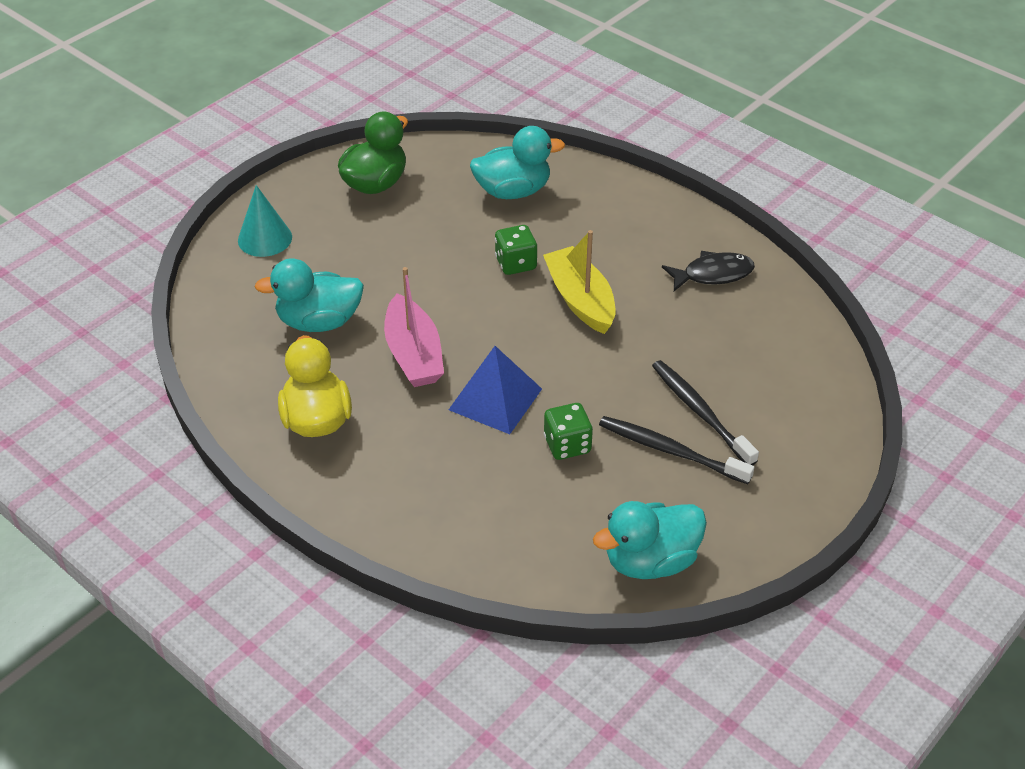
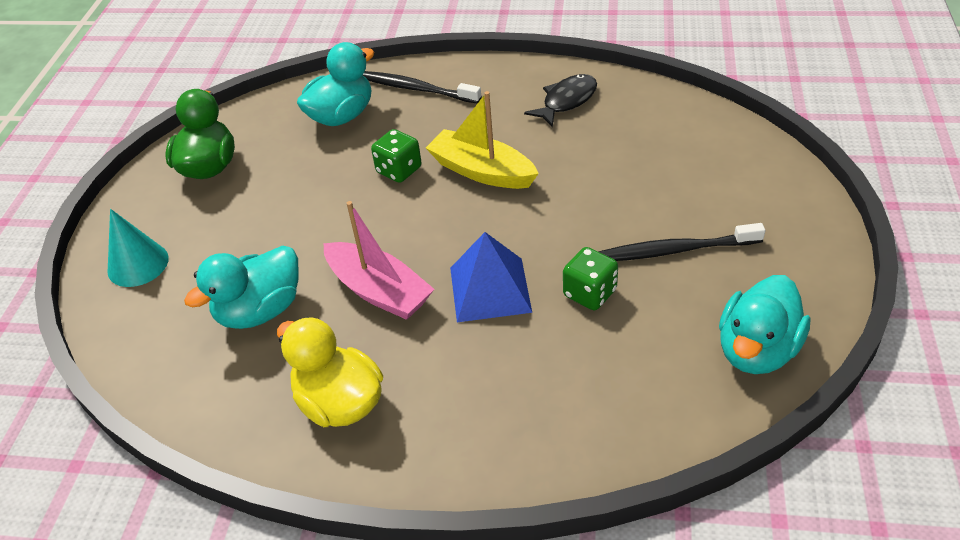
camera: 30 degrees left, 0 degrees up
black toothbrush [652,360,759,465] -> black toothbrush moved to [363,71,481,104]

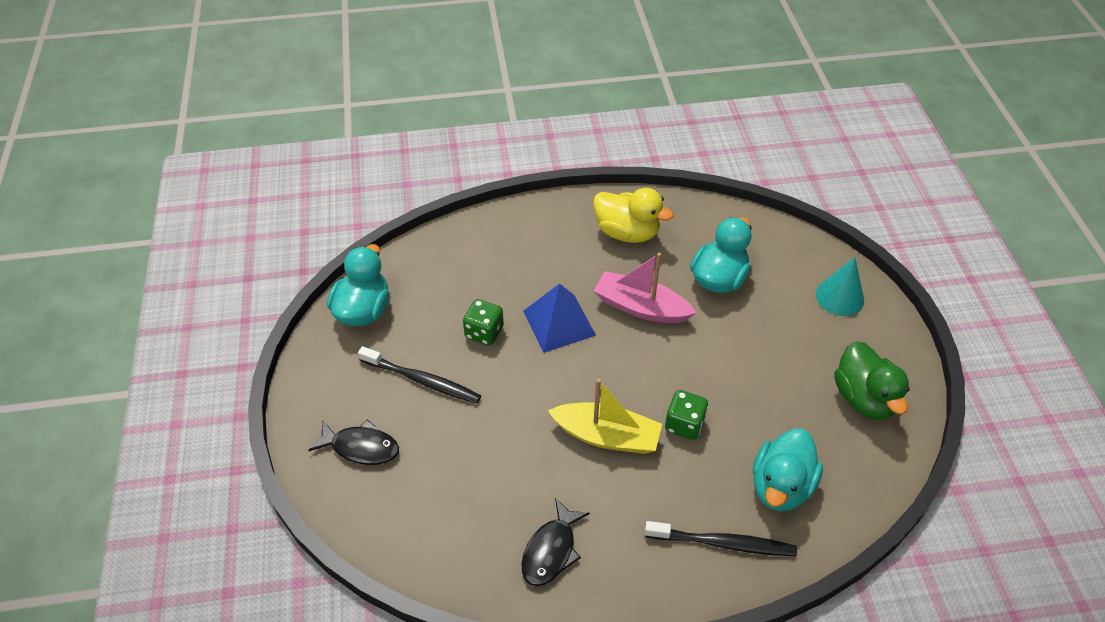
camera: 160 degrees right, 5 degrees up
black toothbrush [599,223,765,261] -> black toothbrush turned 45 degrees clockwise [358,346,481,404]
none -> black fish [308,419,399,465]

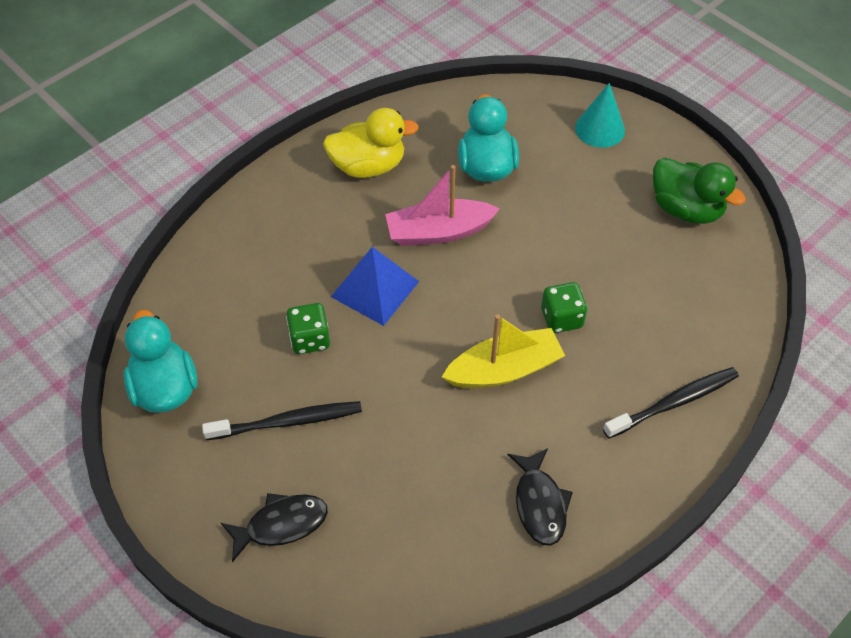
camera: 35 degrees left, 5 degrees up
turquoise duck [753,428,823,512] -> none

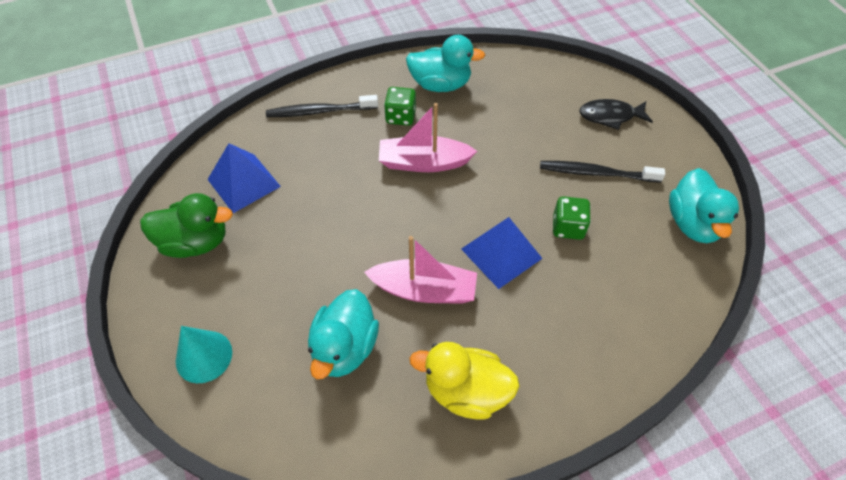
camera: 160 degrees left, 0 degrees up
yellow boat [442,314,565,388] -> pink boat [379,103,477,172]
black fish [507,448,573,546] -> turquoise duck [406,35,485,92]
green dice [541,282,587,333] -> green dice moved to [384,87,416,126]
green duck [653,157,746,224] -> green duck turned 120 degrees clockwise [140,193,233,258]
none -> blue pyramid [207,143,281,213]

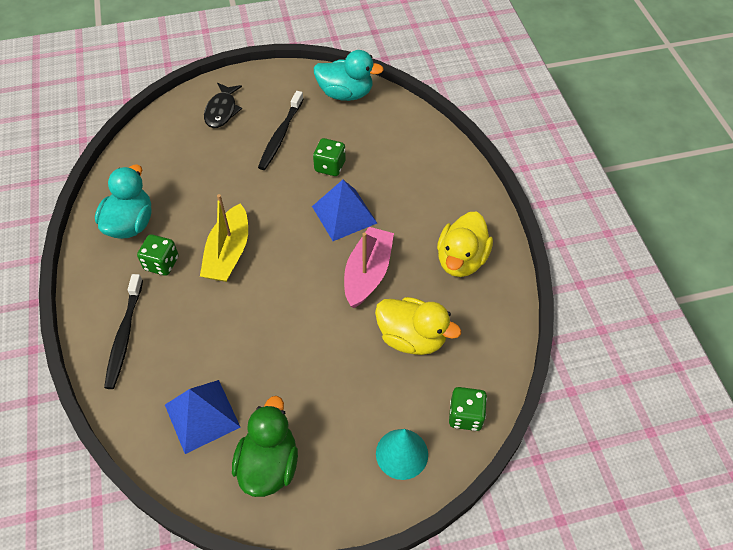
camera: 80 degrees left, 0 degrees up
turquoise duck [308,289,379,379] -> yellow duck [375,297,461,355]
pink boat [379,103,477,172] -> yellow boat [200,194,248,282]
none -> green dice [449,387,487,431]

